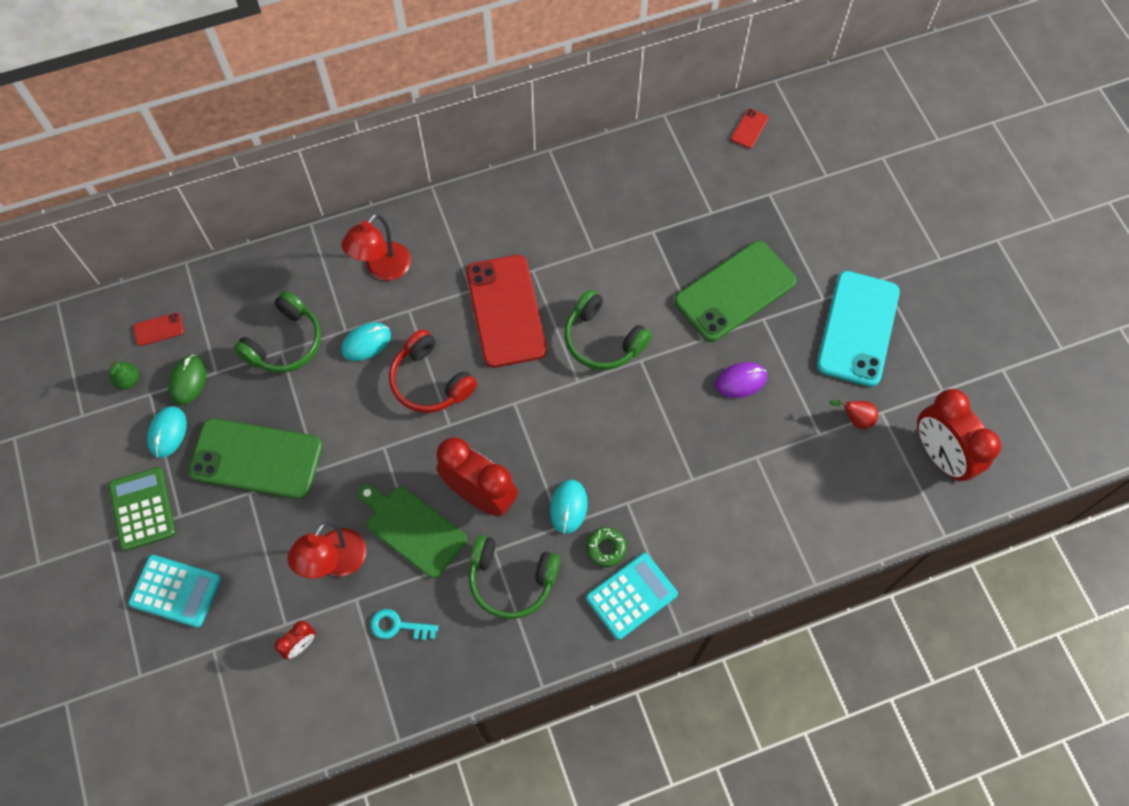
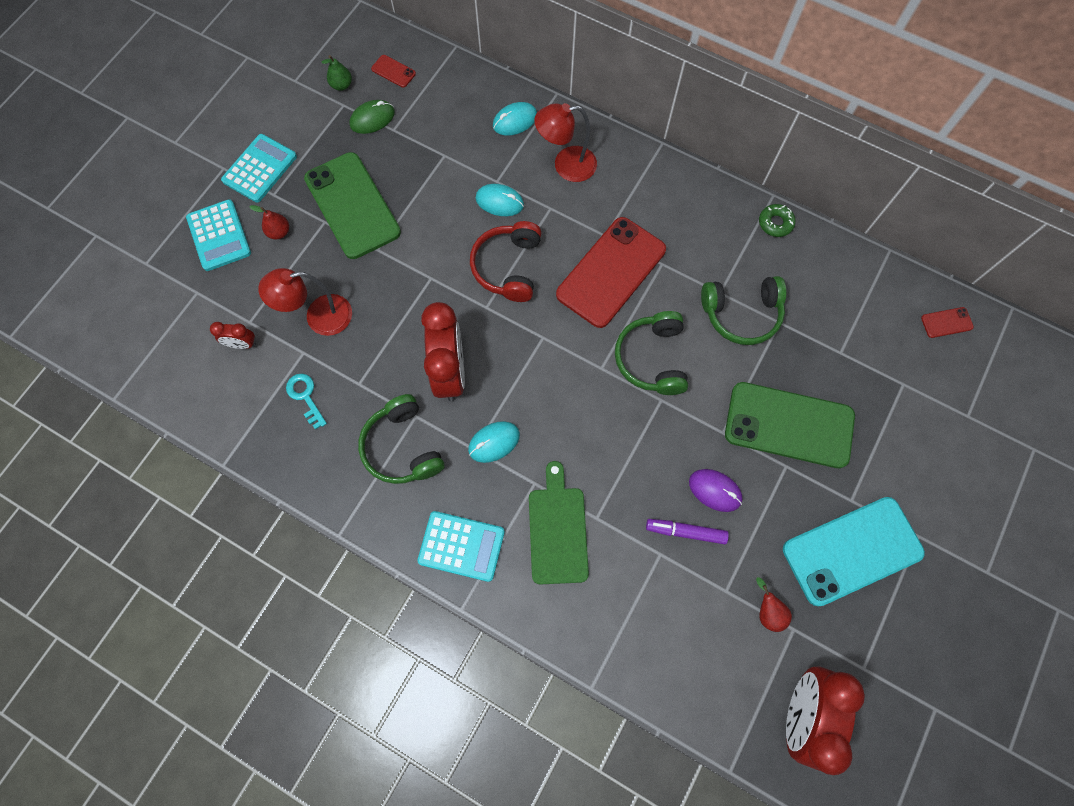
camera: 50 degrees right, 5 degrees up
green calculator [109,467,176,551] -> turquoise calculator [221,134,297,203]
turquoise mouse [147,406,187,458] -> turquoise mouse moved to [493,102,537,136]
green headphones [233,291,321,373] -> green headphones moved to [701,276,786,345]
green cutting board [358,484,467,578] -> green cutting board moved to [529,461,589,585]
green donut [586,527,627,567] -> green donut moved to [759,204,796,237]
none -> red pear [249,205,289,239]
none -> purple marker [646,519,729,544]

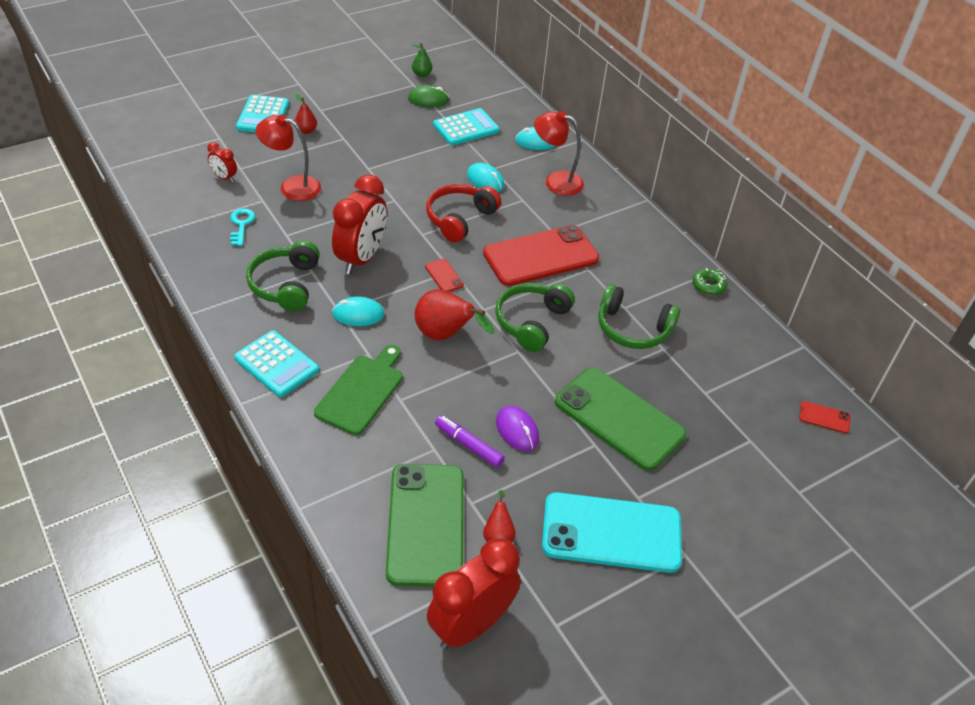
camera: 25 degrees right, 25 degrees down
turquoise calculator [221,134,297,203] -> turquoise calculator moved to [433,108,500,146]
green phone [304,152,401,259] -> green phone moved to [386,464,464,587]
red phone [371,55,416,88] -> red phone moved to [425,259,464,292]
none -> red pear [415,289,494,340]

